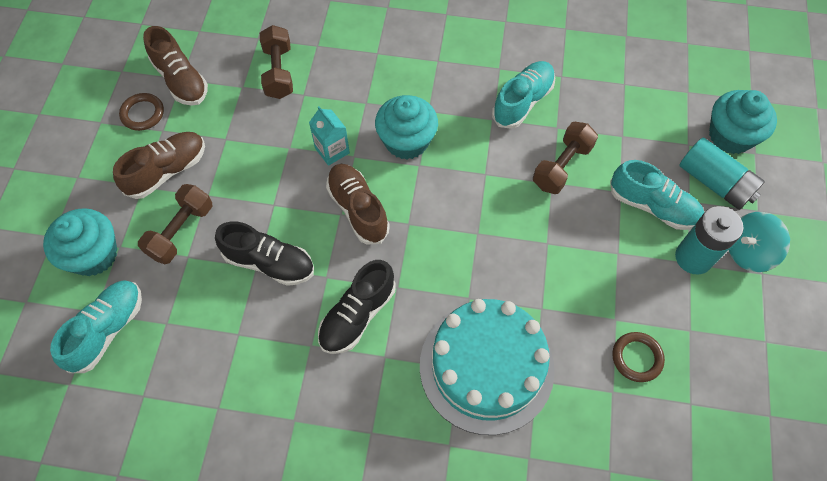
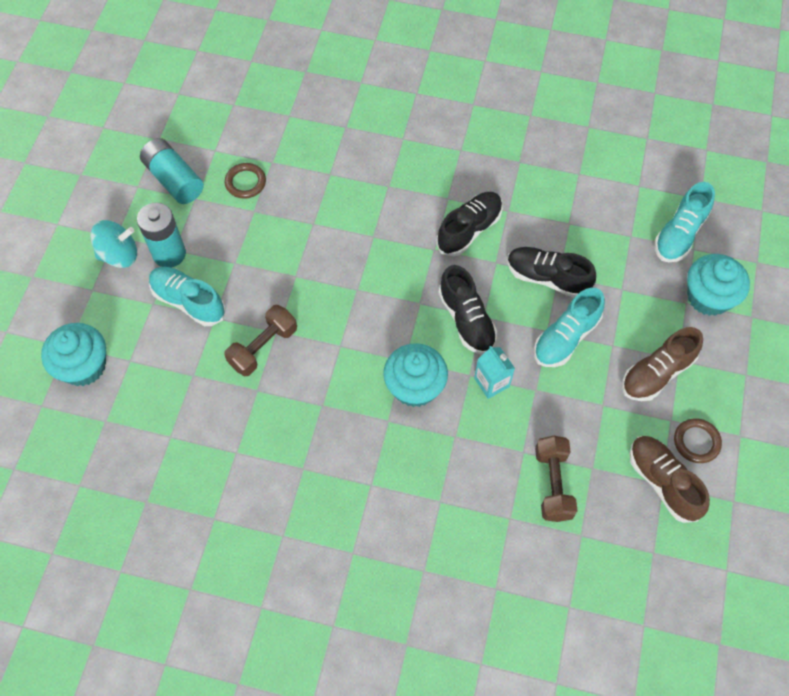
camera: 175 degrees left, 0 degrees up
brown dumbbell [138,184,212,264] -> none
brown shoe [326,164,390,244] -> black shoe [438,265,497,354]
turquoise cake [420,299,555,435] -> none
turquoise shoe [492,61,555,129] -> turquoise shoe moved to [534,288,605,367]
turquoise battery [679,138,765,210] -> turquoise battery moved to [140,138,204,204]

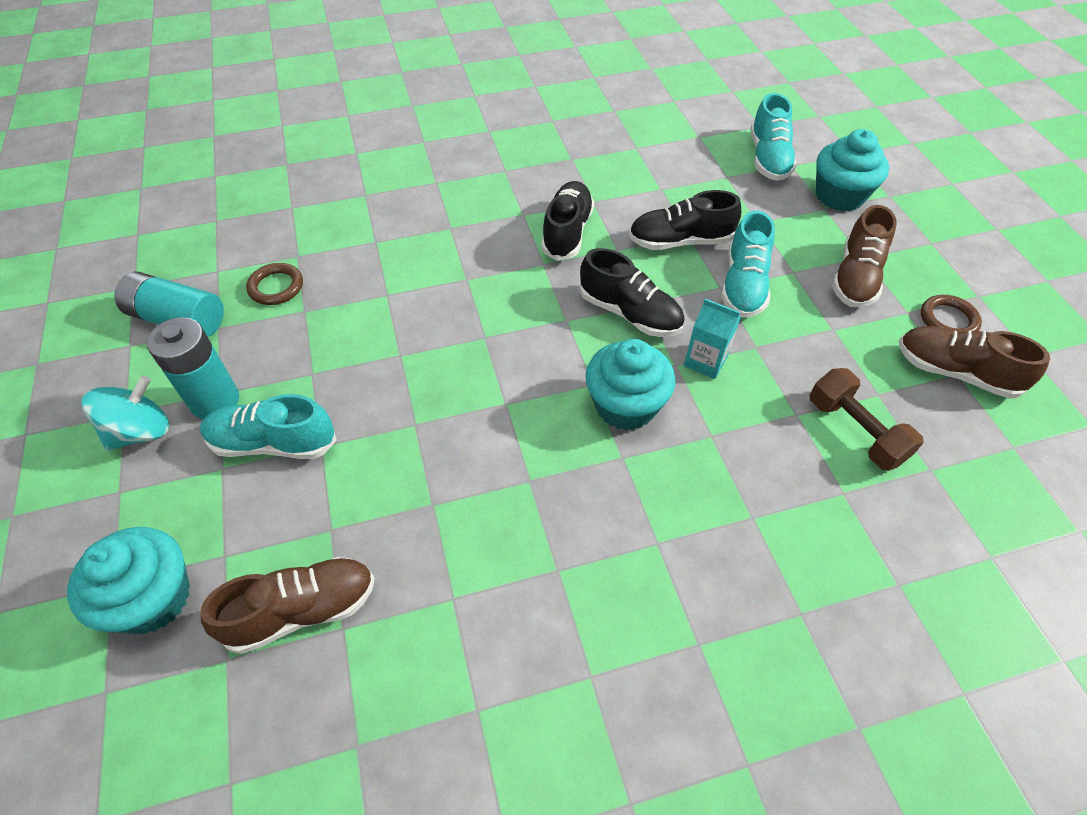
camera: 30 degrees left, 10 degrees down
brown dumbbell [224,305,297,376] -> none
none -> brown shoe [200,557,375,654]

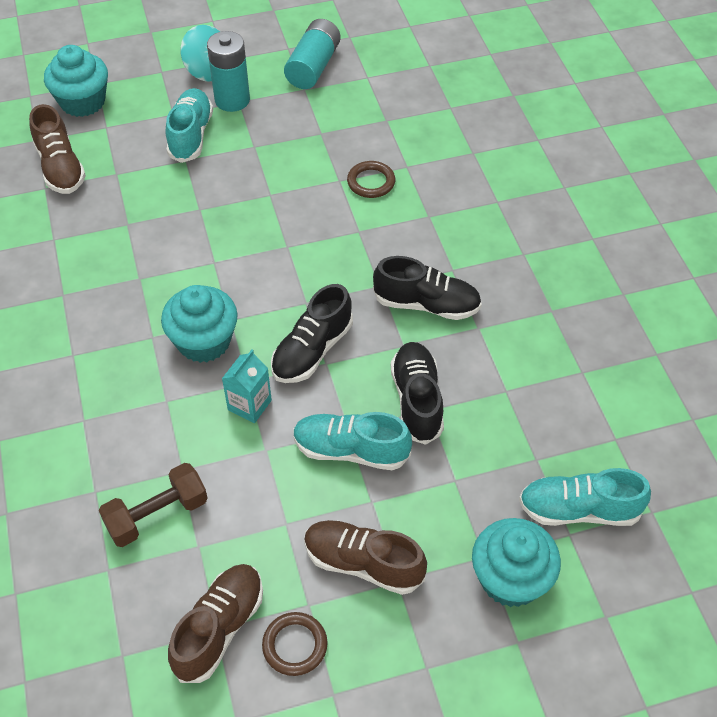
camera: 90 degrees right, 0 degrees up
brown ring [246,263,303,305] -> brown ring moved to [347,161,395,198]

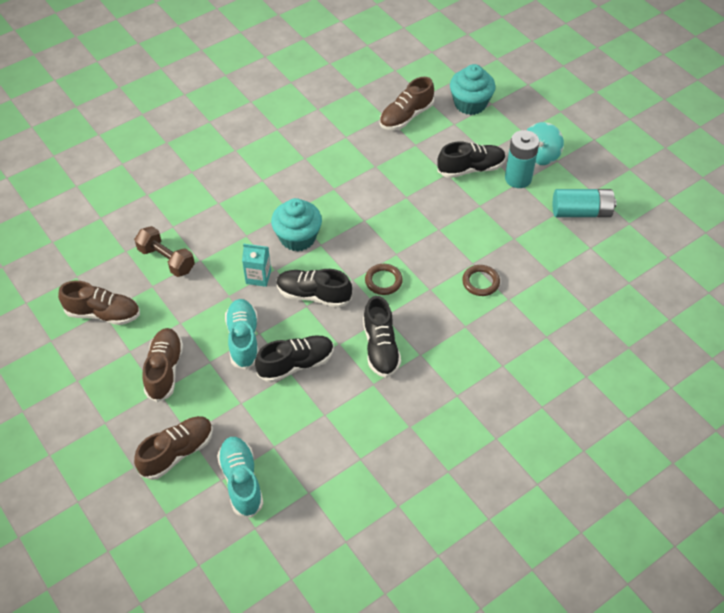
camera: 70 degrees right, 0 degrees up
turquoise shoe [166,88,213,163] -> black shoe [437,141,506,178]
brown ring [262,612,328,676] -> brown ring moved to [365,264,403,295]
turquoise cupcake [472,518,561,607] -> brown shoe [134,416,213,480]

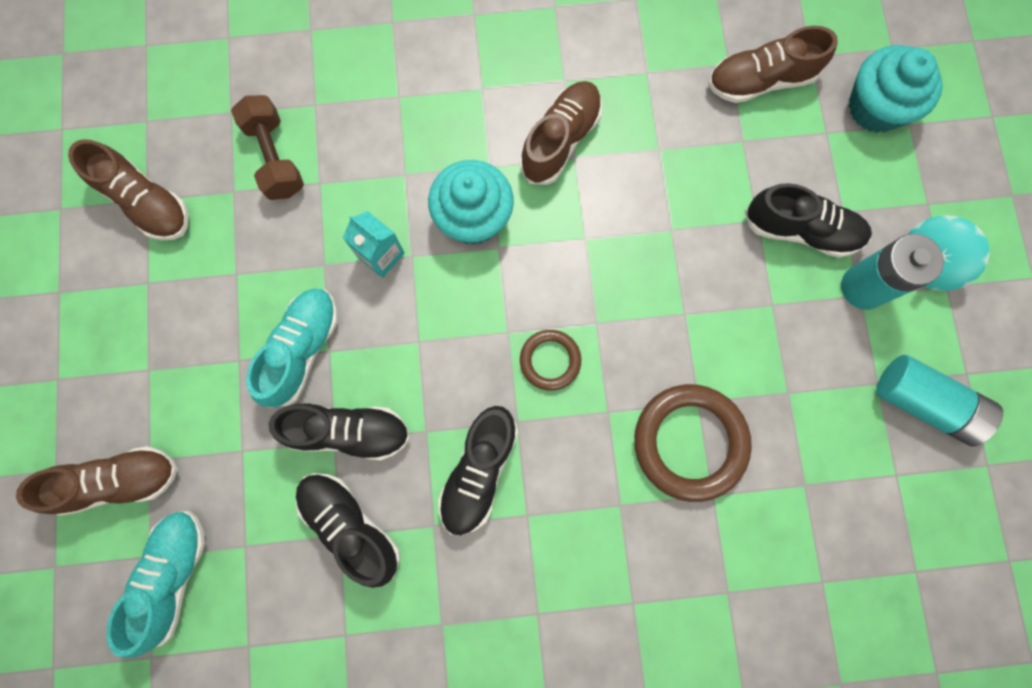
camera: 30 degrees right, 25 degrees up
brown shoe [142,328,183,402] -> brown shoe moved to [520,81,602,185]
black shoe [277,269,352,308] -> black shoe moved to [295,473,400,588]
brown ring [462,265,500,296] -> brown ring [634,384,752,502], size x1.84

